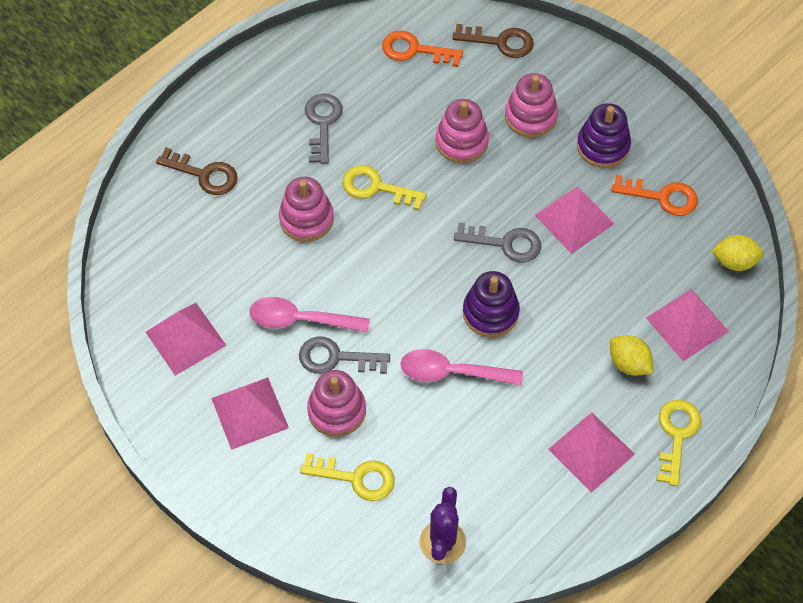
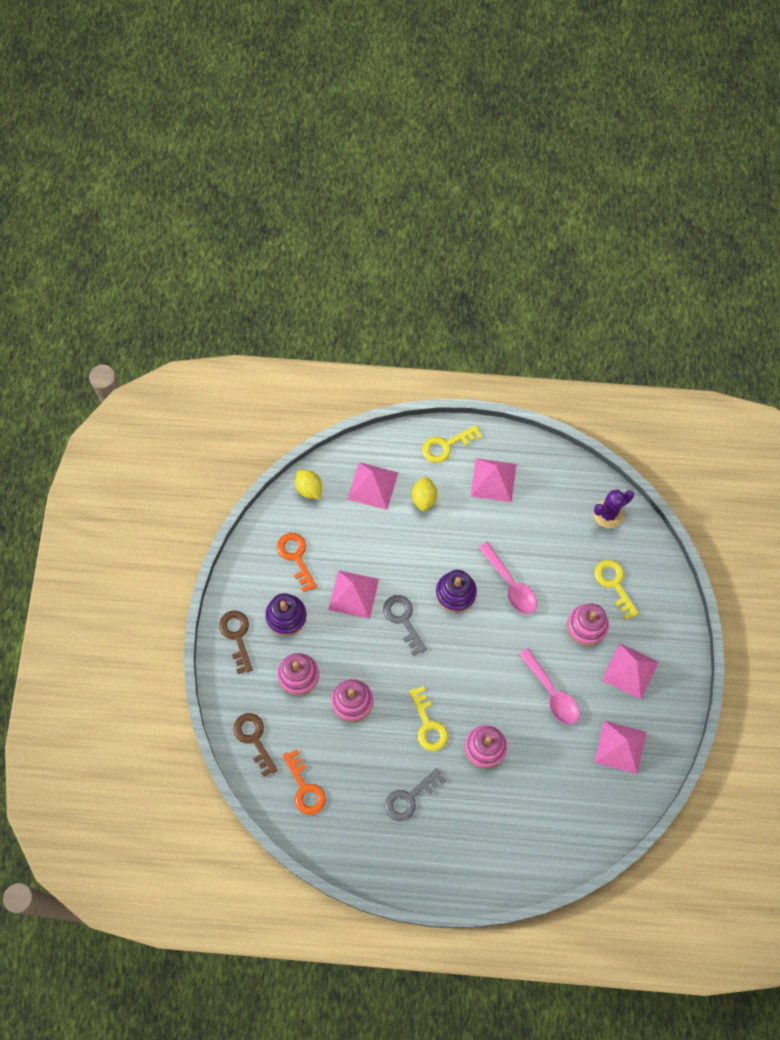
camera: 130 degrees left, 10 degrees up
brown key [156,148,238,195] -> brown key moved to [219,610,253,674]
grey key [299,336,390,374] -> none

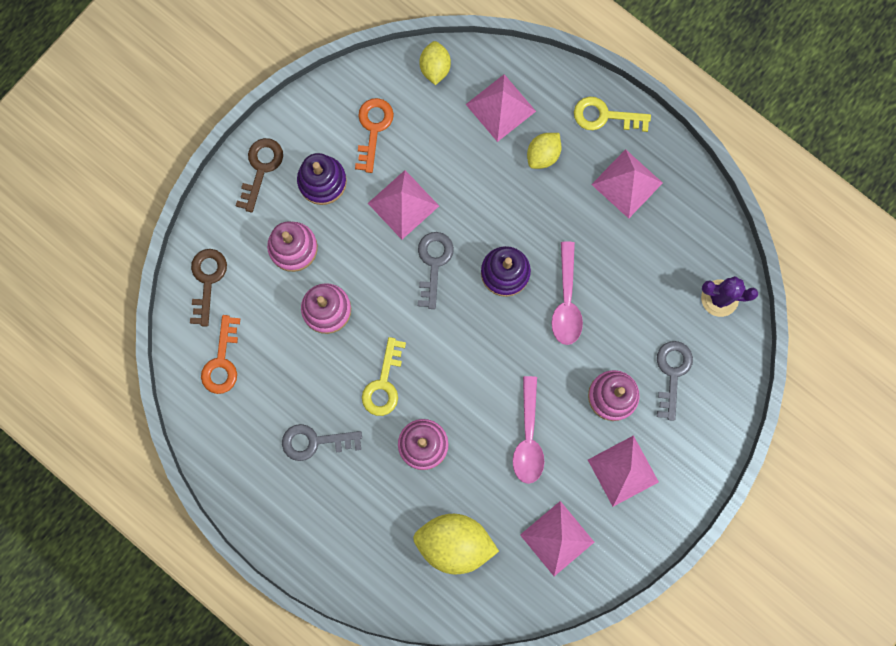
camera: 35 degrees right, 10 degrees up
yellow key [594,560,639,620] -> grey key [657,341,693,421]
none -> yellow lemon [413,514,499,574]

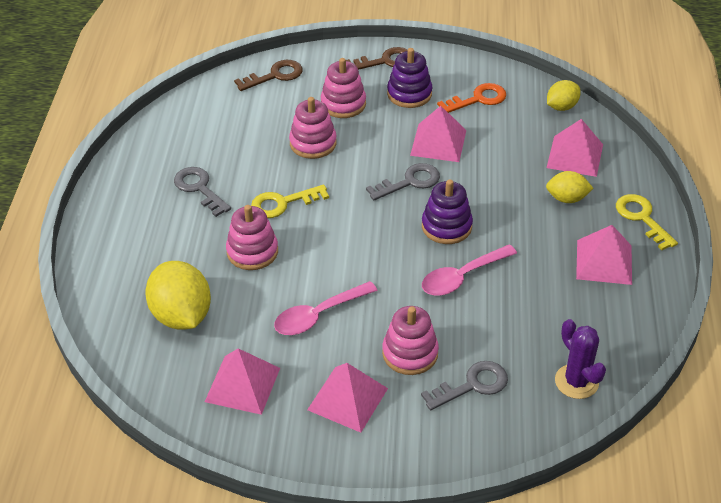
camera: 55 degrees right, 35 degrees down
orange key [201,315,240,394] -> none

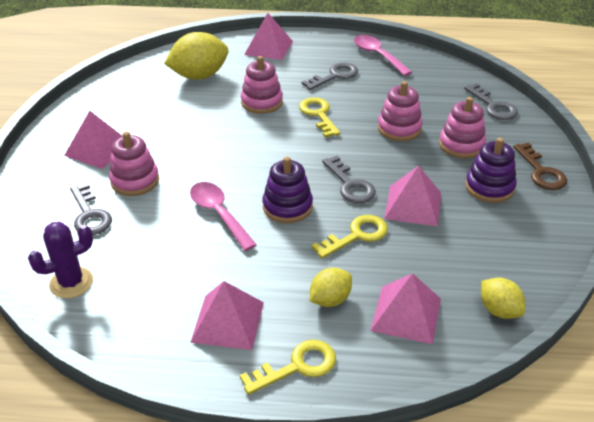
camera: 90 degrees right, 5 degrees down
pink pyramid [205,348,280,415] -> pink pyramid moved to [244,13,293,60]
brown key [234,60,303,91] -> grey key [464,83,518,120]
pink spoon [274,281,378,335] -> pink spoon moved to [354,35,412,76]
orange key [437,83,506,113] -> none
yellow lemon [546,171,593,203] -> yellow lemon turned 45 degrees clockwise [310,268,352,307]
none -> yellow key [311,215,388,259]

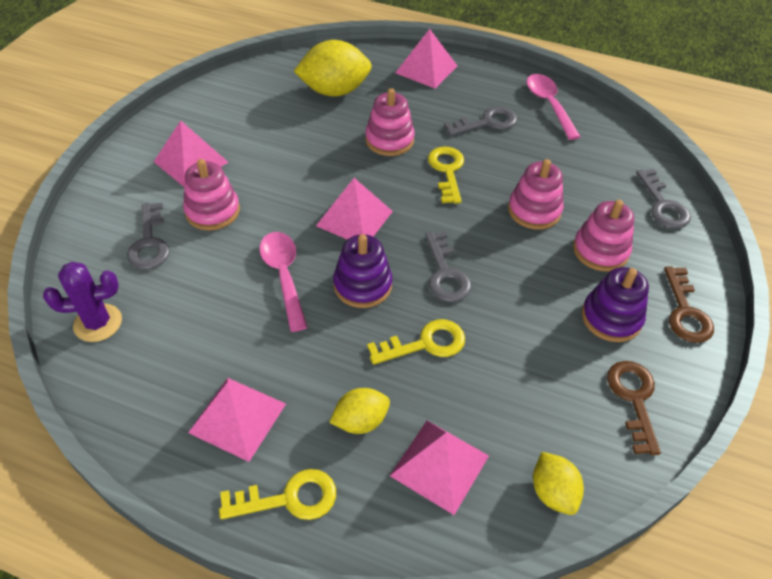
camera: 15 degrees right, 10 degrees up
pink pyramid [384,166,441,227] -> pink pyramid moved to [316,178,393,240]
none -> brown key [607,361,661,455]

